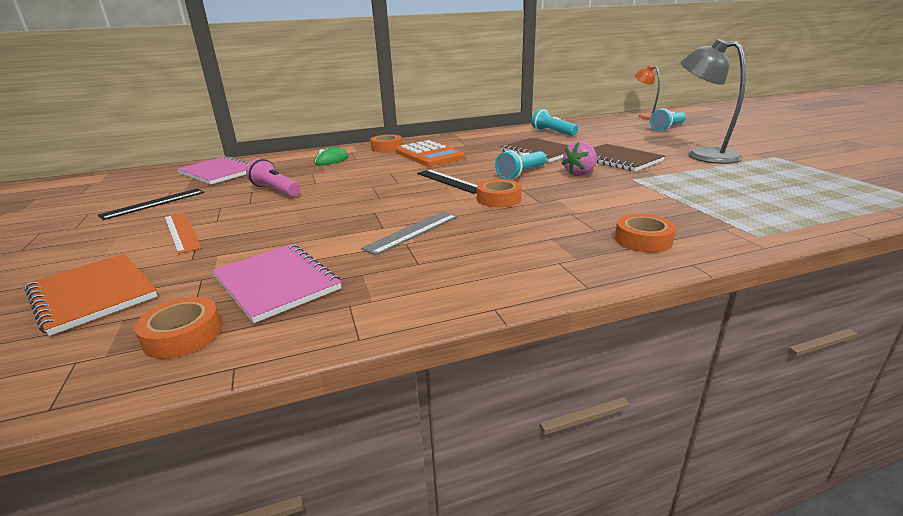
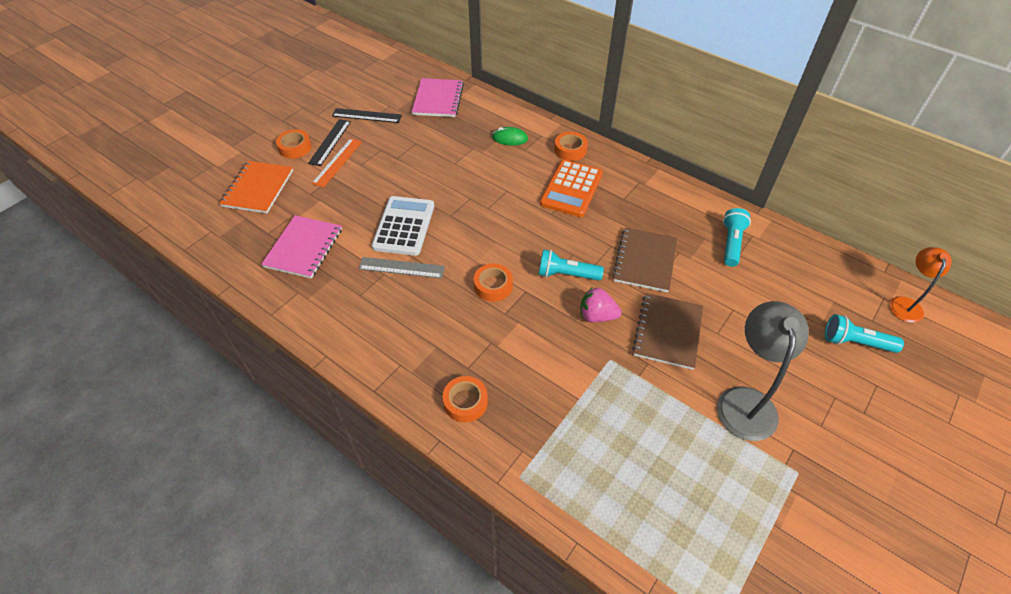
camera: 55 degrees right, 25 degrees up
orange tape [134,297,222,359] -> orange tape moved to [276,129,312,158]
pink flashlight [246,158,300,197] -> none
black ruler [417,170,477,194] -> black ruler moved to [308,119,351,166]
none -> white calculator [372,196,434,256]

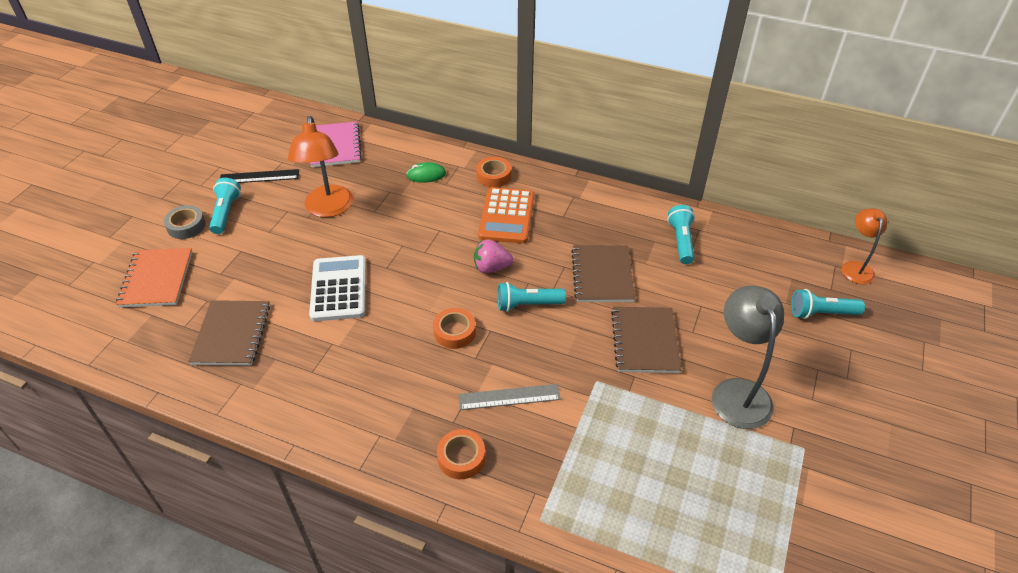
camera: 15 degrees left, 5 degrees down
pink notebook [261,215,342,279] -> brown notebook [189,300,270,366]
orange tape [276,129,312,158] -> grey tape [164,205,206,239]
black ruler [308,119,351,166] -> turquoise flashlight [209,178,241,234]
orange ruler [312,138,362,187] -> none
grey ruler [358,257,445,279] -> grey ruler moved to [459,384,561,410]
pink strawberry [581,288,622,322] -> pink strawberry moved to [474,239,514,273]
none -> orange lamp [288,116,353,217]

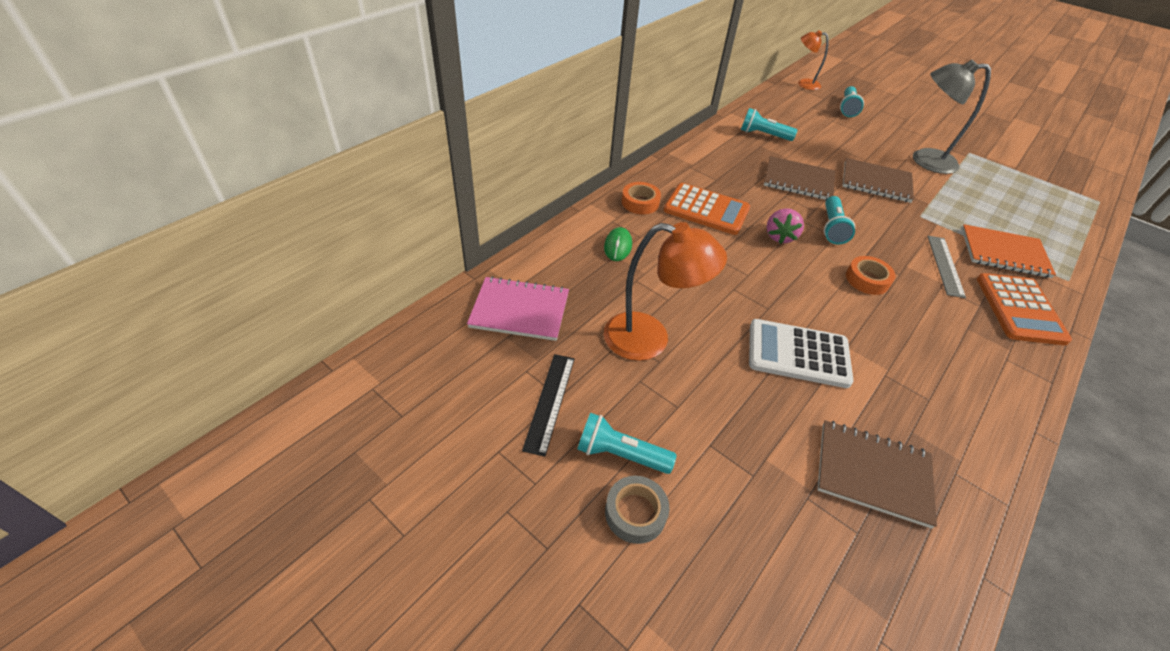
camera: 75 degrees left, 0 degrees up
orange notebook [116,248,192,307] -> orange notebook moved to [962,224,1056,278]
orange tape [437,429,485,479] -> orange calculator [977,273,1072,345]

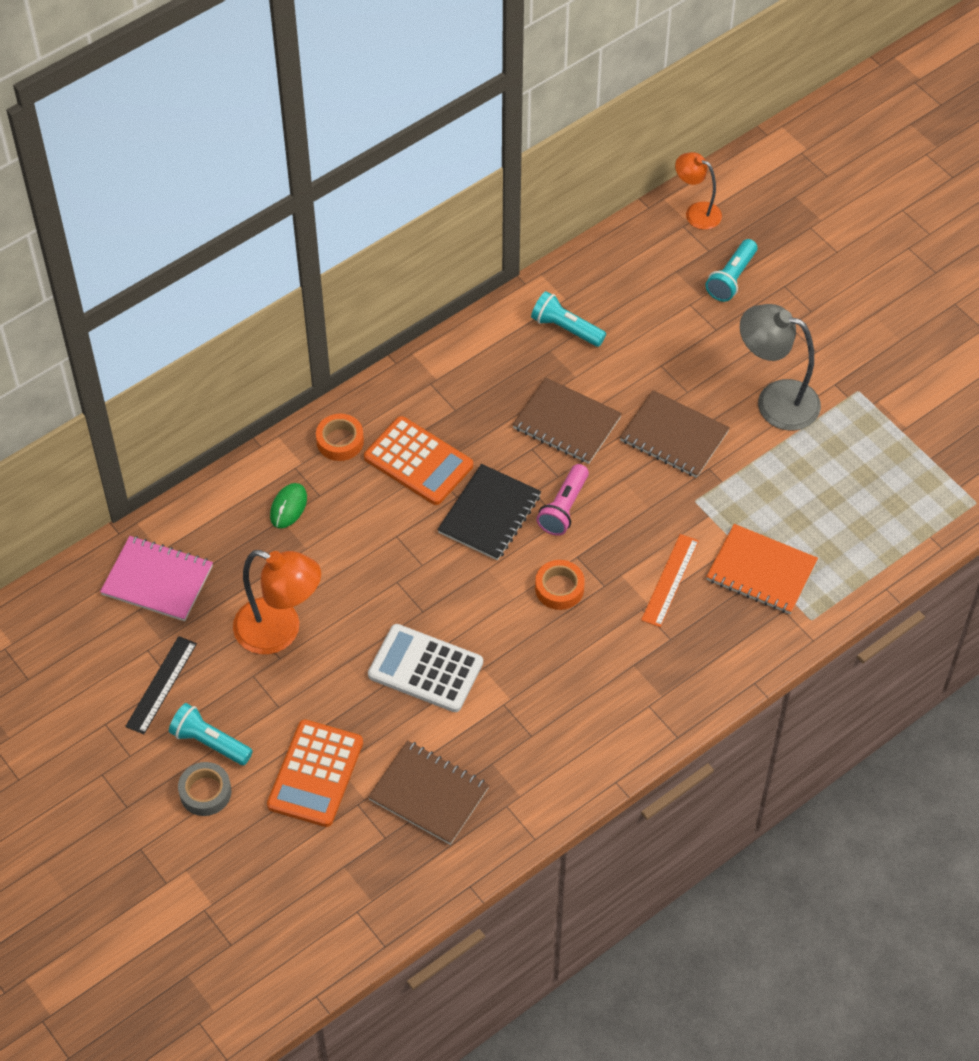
camera: 15 degrees right, 10 degrees up
pink strawberry [767,208,804,244] -> black notebook [437,464,541,560]
turquoise flashlight [824,196,855,245] -> pink flashlight [537,464,589,536]
grey ruler [928,236,966,298] -> orange ruler [641,534,699,627]
orange calculator [977,273,1072,345] -> orange calculator moved to [267,720,363,827]

